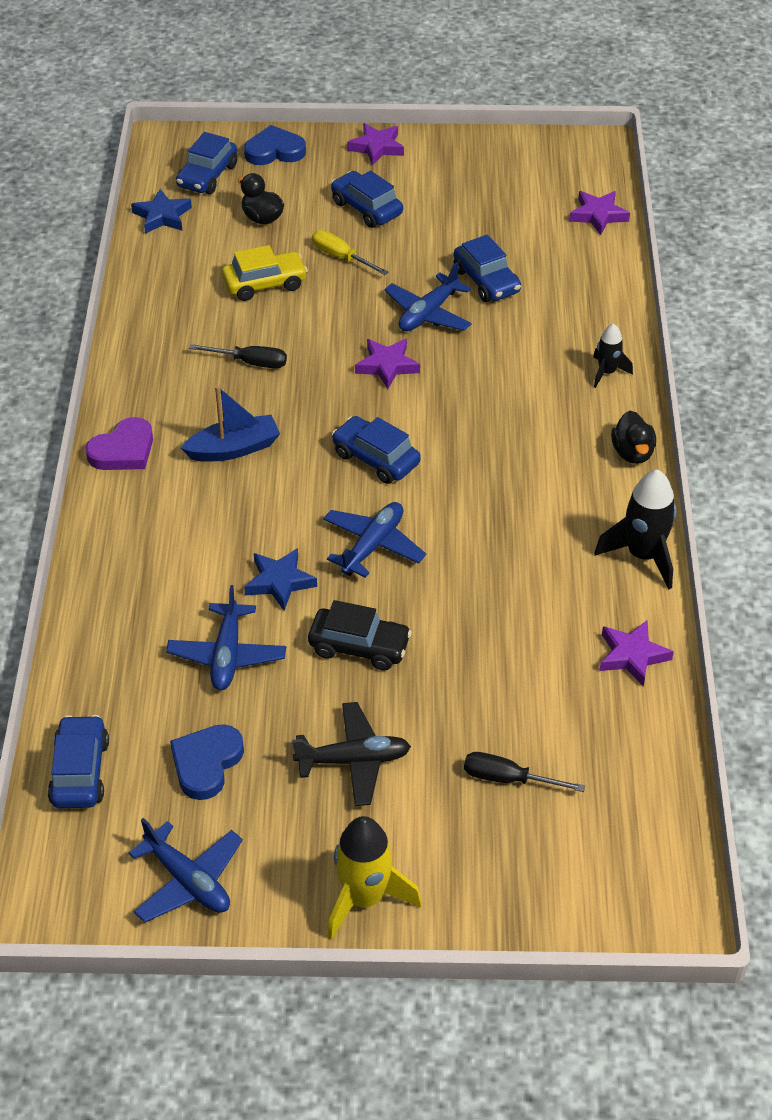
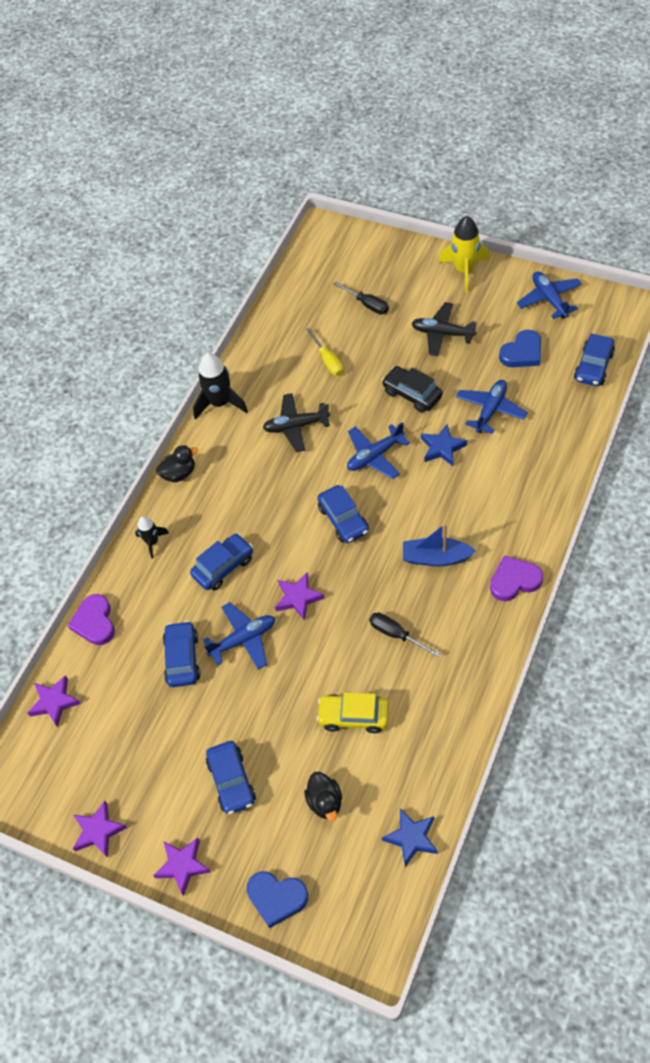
camera: 150 degrees left, 10 degrees up
blue car [176,132,238,194] -> blue car moved to [190,533,253,590]
yellow screwdriver [312,230,388,275] -> yellow screwdriver moved to [306,328,343,376]
purple star [599,620,674,687] -> purple star moved to [73,801,127,858]
black duck [611,411,656,464] -> black duck turned 45 degrees clockwise [156,445,198,483]
none -> purple heart [67,594,115,645]
none -> black plane [263,393,330,452]

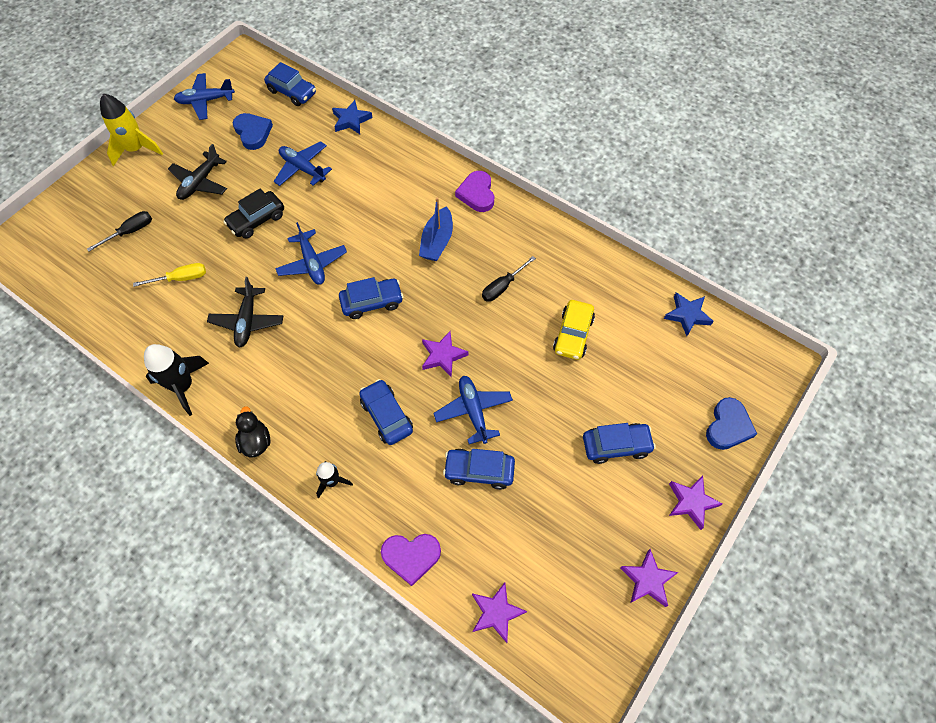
camera: 85 degrees left, 5 degrees up
black duck [304,772,342,821] -> none
blue star [421,424,467,466] -> blue star moved to [332,100,373,134]

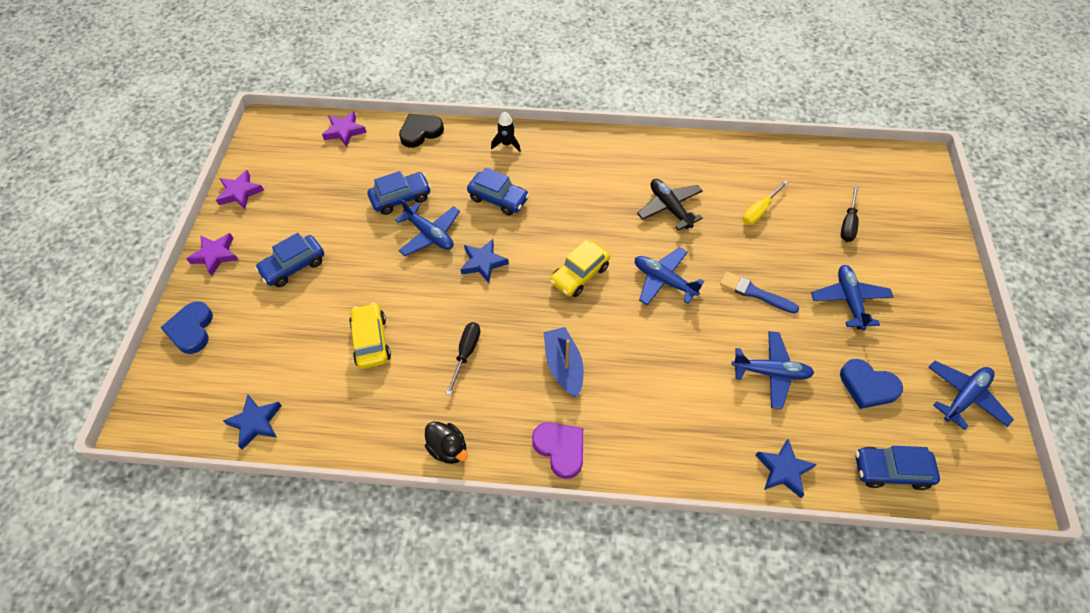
camera: 150 degrees right, 5 degrees down
yellow rocket [100,94,163,166] -> none
black rocket [144,344,209,416] -> none
black plane [168,144,227,200] -> blue plane [811,265,893,330]
black car [223,188,284,239] -> blue brush [720,272,799,314]
black duck [235,406,270,458] -> black duck moved to [425,421,468,464]
blue car [339,277,403,319] -> yellow car [550,240,610,297]
purple heart [381,534,441,586] -> black heart [399,114,444,148]
purple star [422,331,469,377] -> blue star [460,239,509,283]

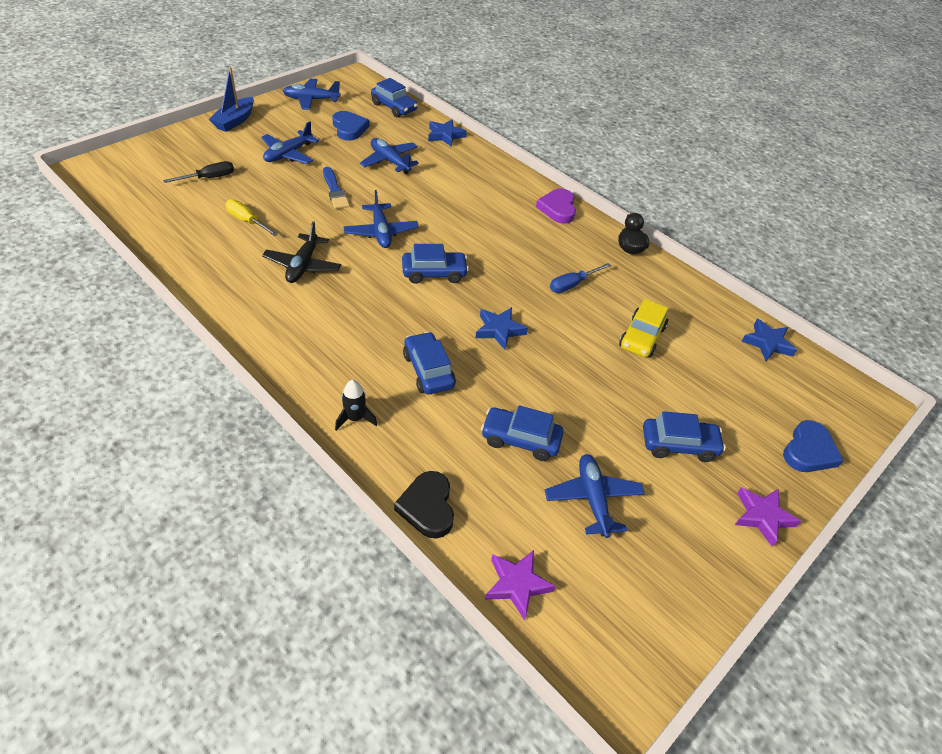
camera: 145 degrees left, 10 degrees down
purple star [216,170,264,209] -> none
blue plane [395,199,460,256] -> blue plane moved to [545,454,645,538]
black heart [399,114,444,148] -> black heart turned 75 degrees clockwise [394,471,454,539]
black screwdriver [446,322,480,395] -> blue screwdriver [550,263,611,293]
blue boat [543,327,584,397] -> blue boat moved to [209,67,254,132]
yellow car [550,240,610,297] -> blue car [402,244,469,284]
yellow screwdriver [743,180,788,225] -> yellow screwdriver turned 135 degrees counterclockwise [225,199,278,236]

